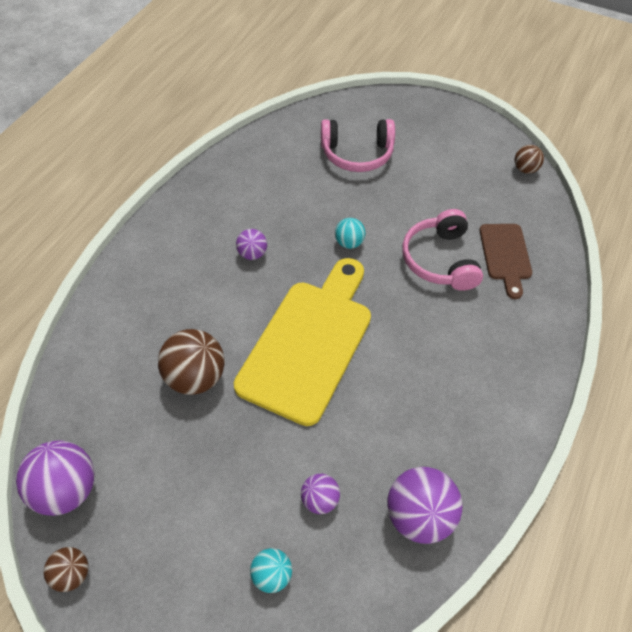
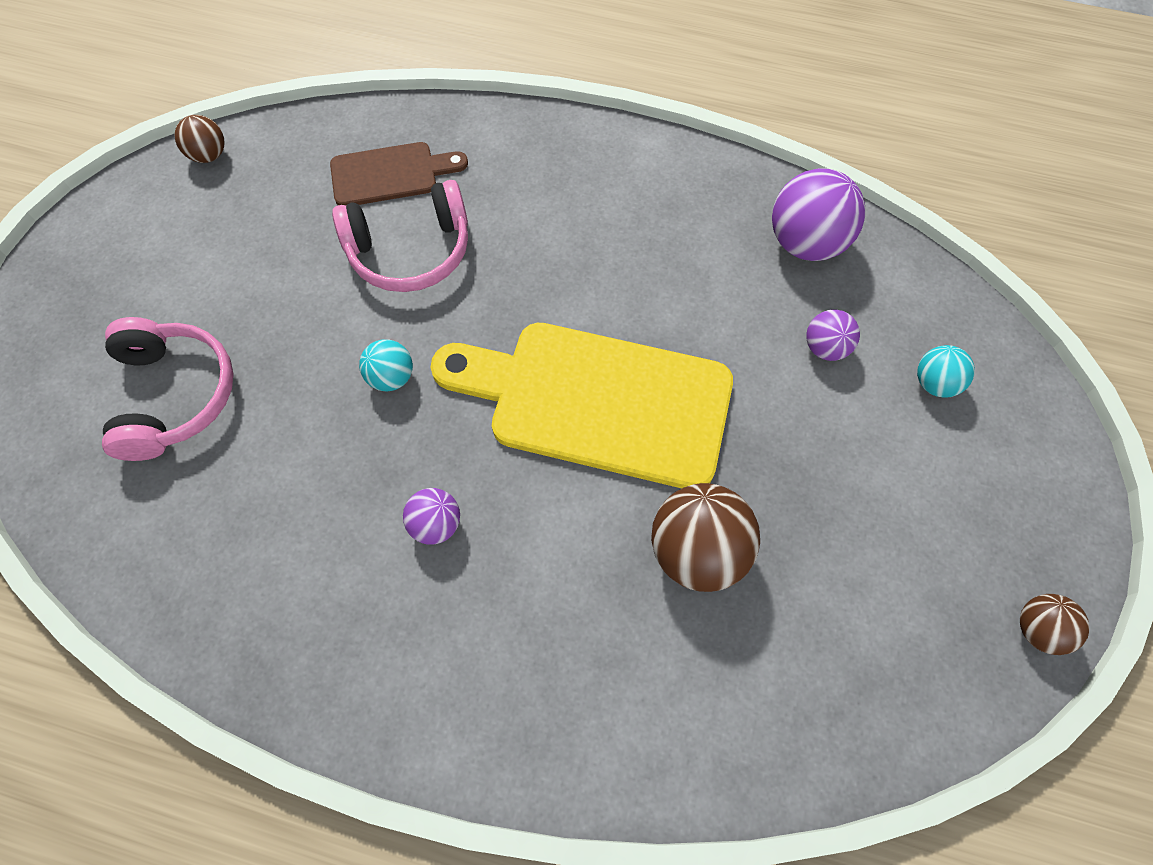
camera: 100 degrees left, 10 degrees up
purple ball [16,440,95,516] -> none

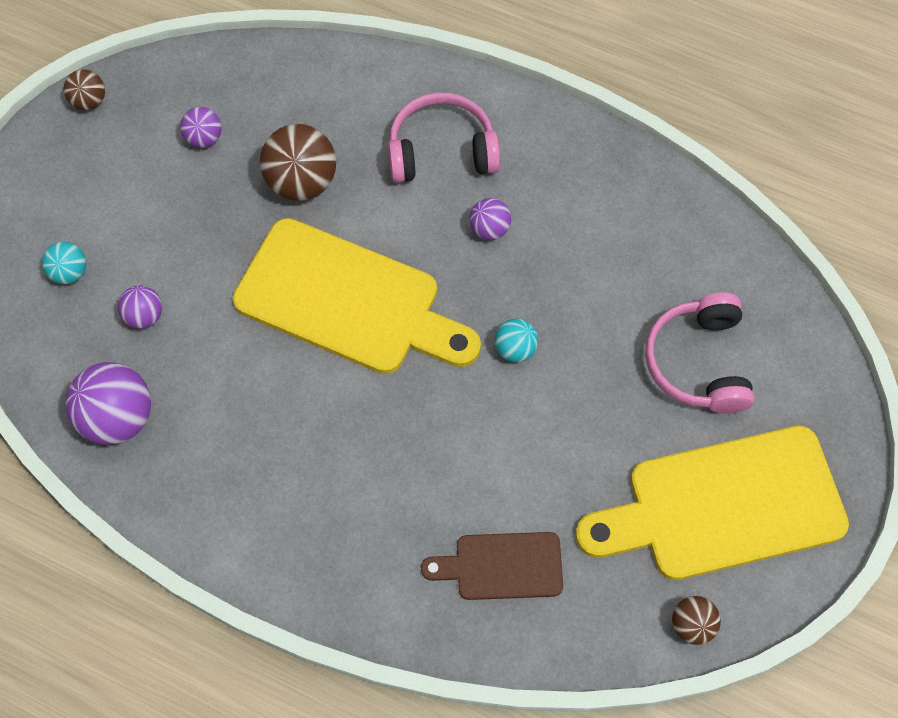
camera: 170 degrees left, 0 degrees up
pink headphones [332,180,468,292] -> pink headphones moved to [388,93,500,183]
none -> purple ball [180,107,222,148]
none -> yellow cutting board [575,426,849,580]

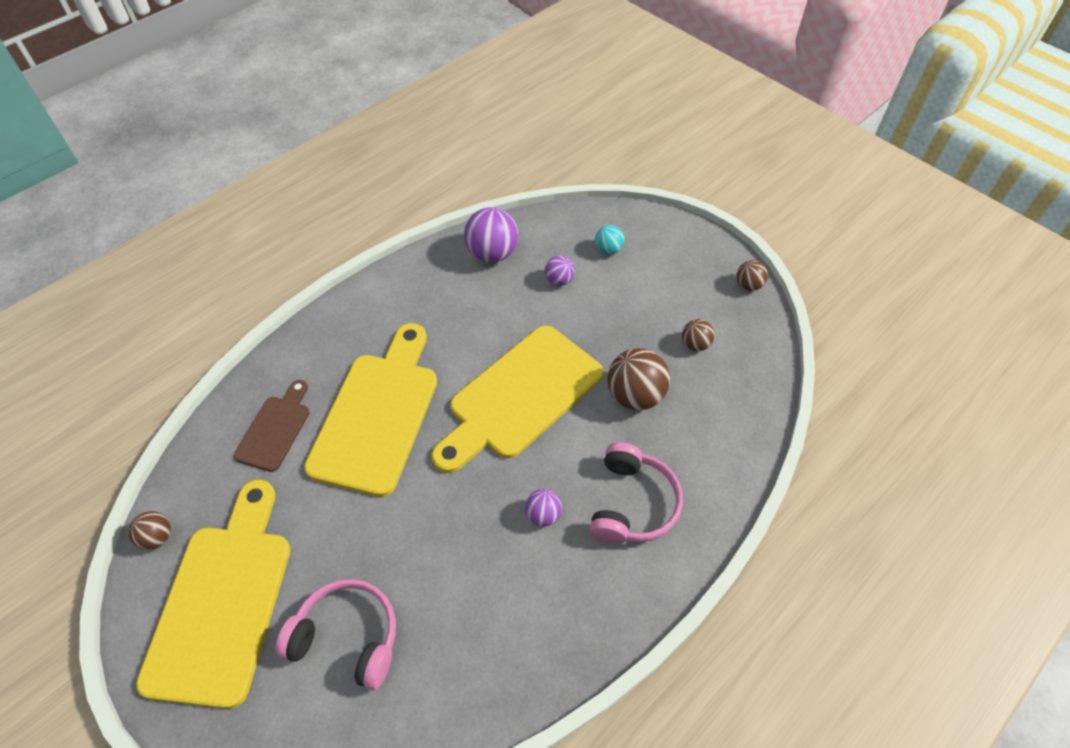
camera: 110 degrees right, 10 degrees down
purple ball [180,107,222,148] -> brown ball [682,319,715,351]
turquoise ball [495,319,538,362] -> none
none -> yellow cutting board [304,323,437,497]

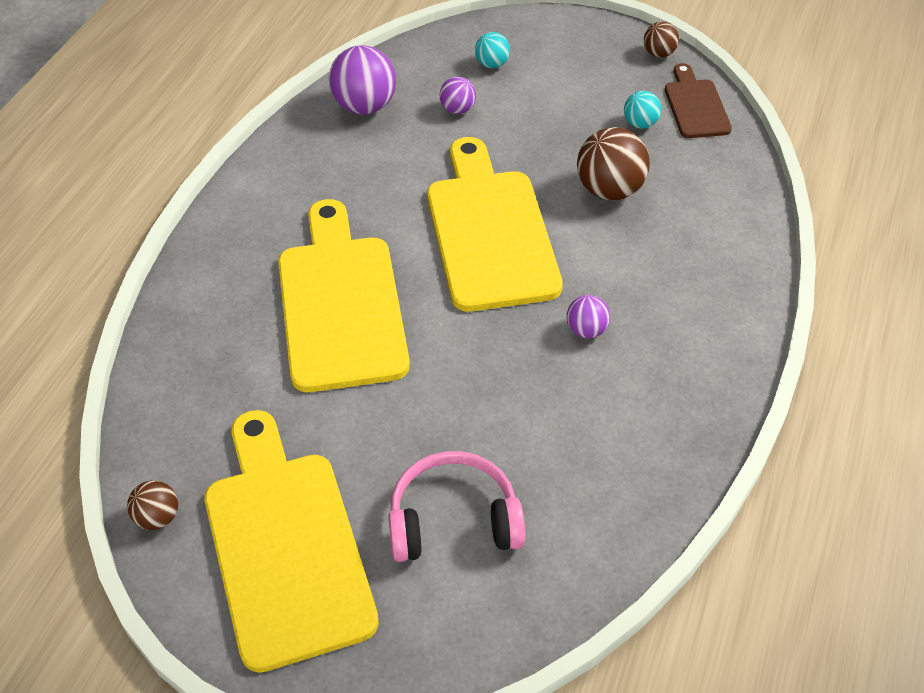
camera: 25 degrees left, 5 degrees down
brown cutting board [234,380,310,472] -> brown cutting board moved to [665,63,732,138]
yellow cutting board [431,325,603,473] -> yellow cutting board turned 150 degrees clockwise [427,137,563,312]
pink headphones [589,442,683,544] -> none
brown ball [682,319,715,351] -> turquoise ball [624,91,661,129]

